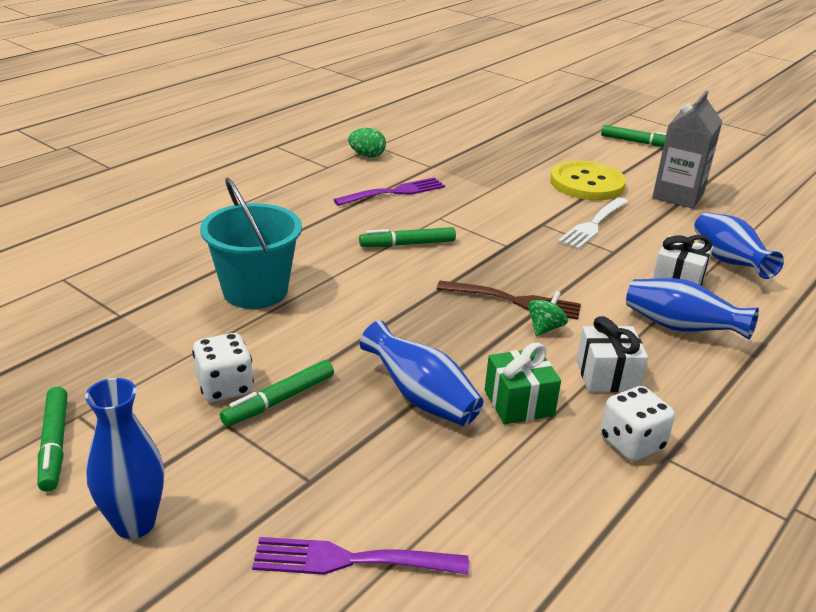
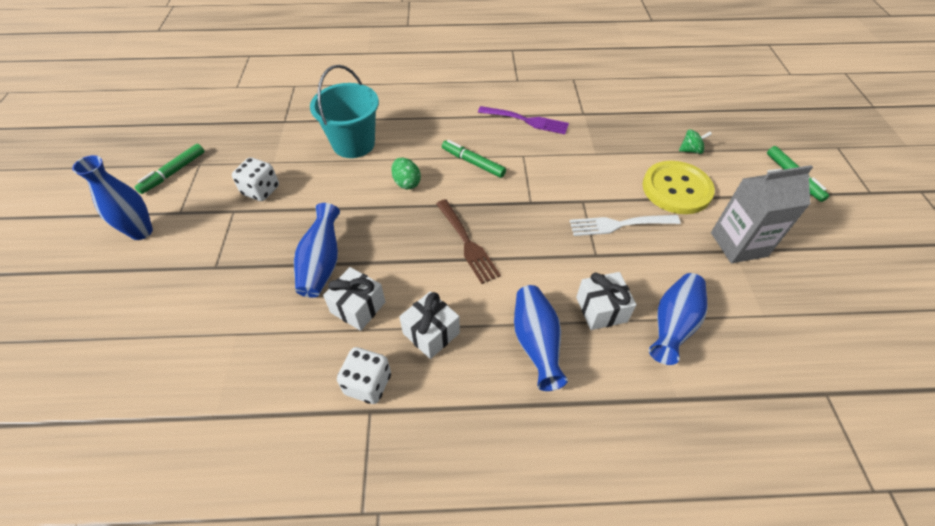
camera: 50 degrees right, 20 degrees up
green marker [220,360,334,426] -> none
purple fork [252,537,469,575] -> none
green egg [348,128,386,157] -> green egg moved to [391,158,421,189]
green gift [485,343,561,424] -> white gift [323,267,385,331]
green spinning top [528,291,568,336] -> green spinning top moved to [679,129,712,154]

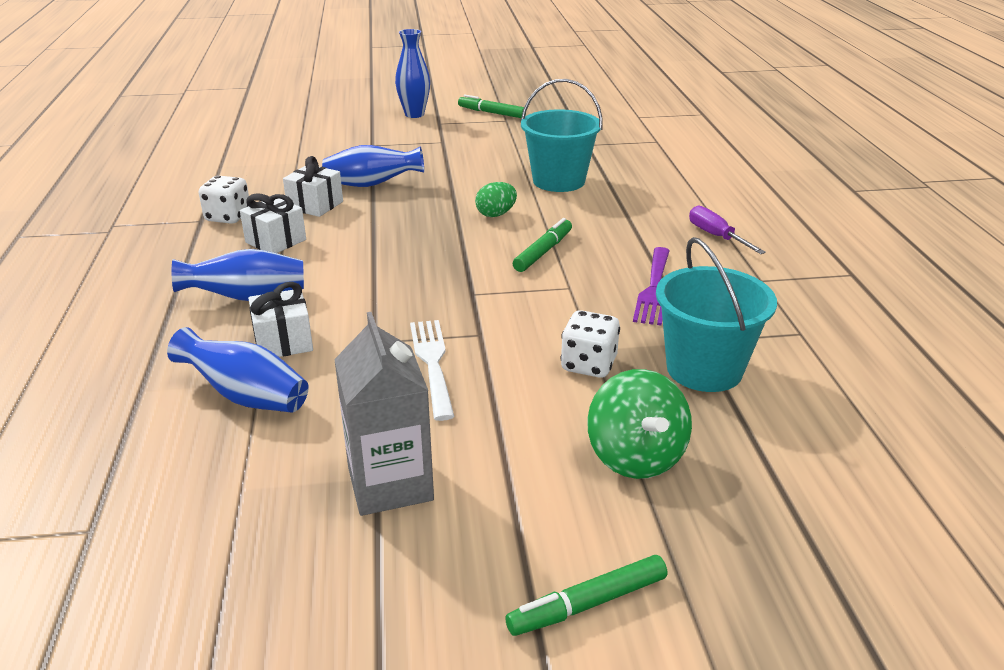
camera: 85 degrees right, 20 degrees down
white dice [232,157,279,201] -> white dice moved to [560,310,620,378]
brown fork [436,199,501,284] -> none
yellow button [642,161,715,214] -> none
green spinning top [679,129,712,154] -> green spinning top [587,369,692,479], size x1.93
none -> turquoise bucket [656,237,777,392]
none -> purple screwdriver [689,205,766,254]

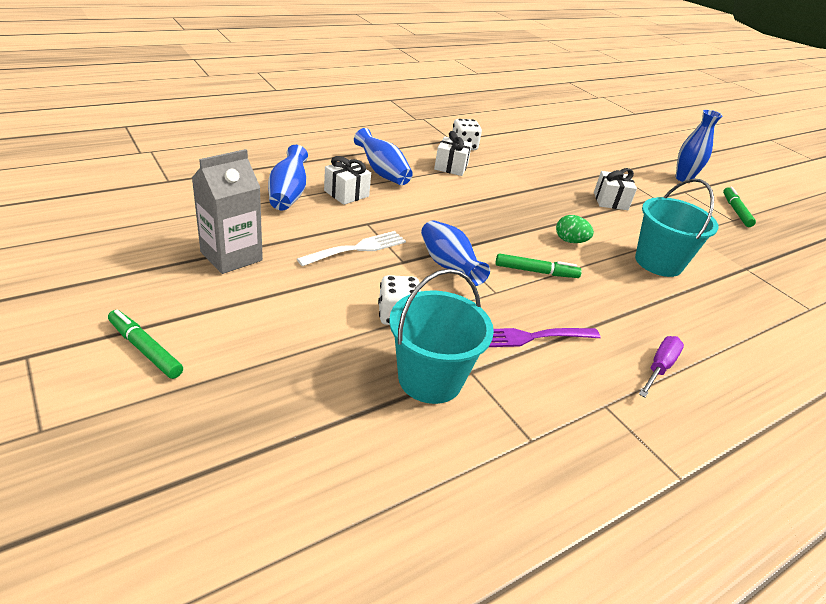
camera: 60 degrees right, 5 degrees up
white gift [283,156,343,217] -> white gift moved to [594,168,637,210]
blue vase [322,145,424,187] -> blue vase moved to [421,220,490,286]
green spinning top [587,369,692,479] -> none

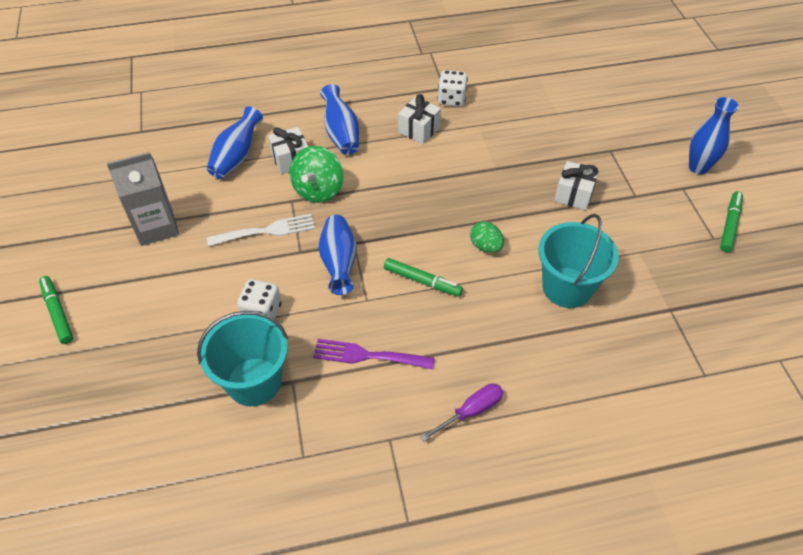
camera: 25 degrees right, 15 degrees up
none -> green spinning top [290,146,343,203]

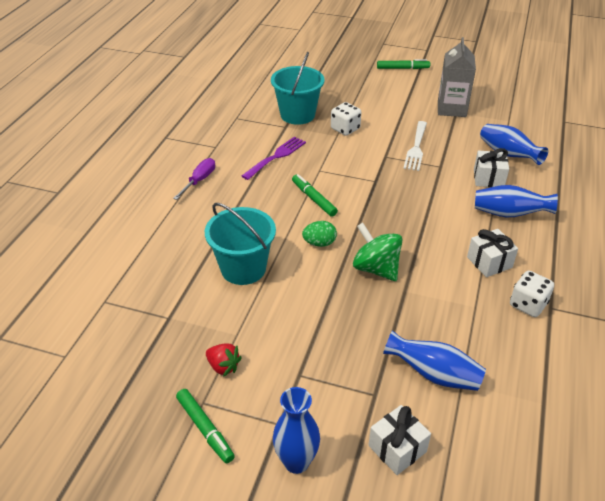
camera: 120 degrees right, 10 degrees down
green spinning top [290,146,343,203] -> green spinning top moved to [353,222,402,281]
blue vase [319,215,357,295] -> blue vase moved to [383,330,486,391]
green marker [384,258,463,297] -> green marker turned 90 degrees clockwise [292,174,338,217]
purple screwdriver [420,383,503,442] -> purple screwdriver turned 150 degrees counterclockwise [173,158,215,200]
white gift [554,161,599,211] -> white gift moved to [368,405,431,475]
none -> red strawberry [206,343,242,377]

